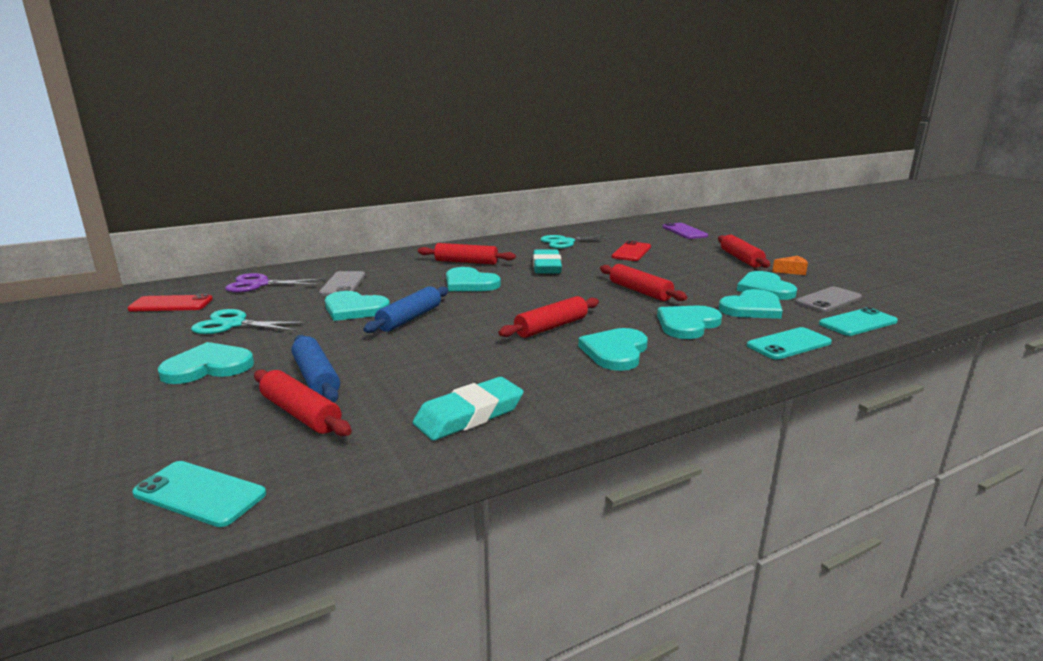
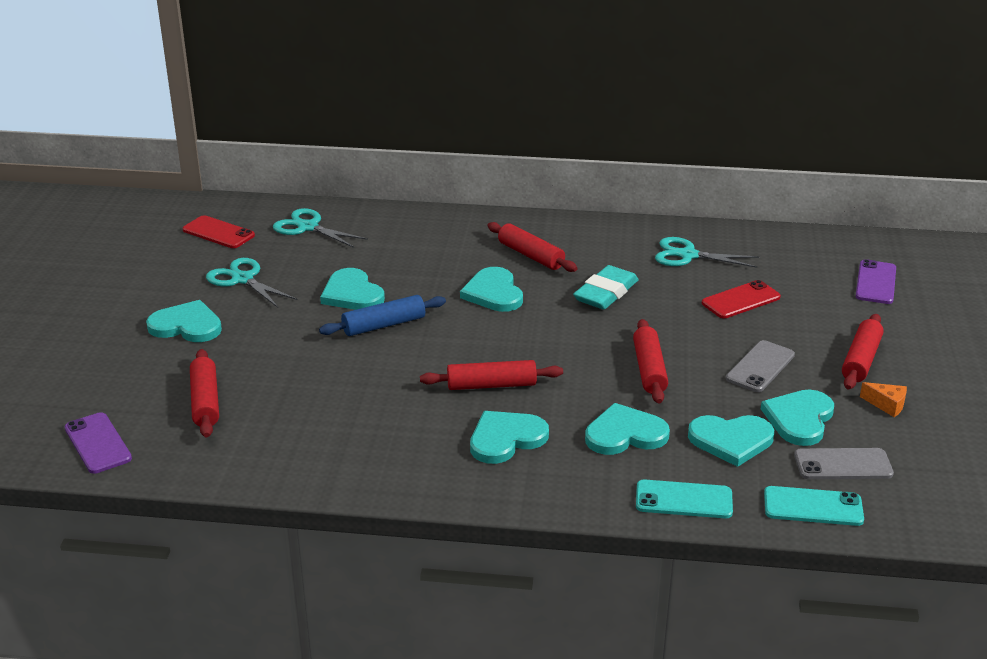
camera: 35 degrees right, 10 degrees up
turquoise phone [132,461,266,527] -> purple phone [65,412,132,474]
purple scissors [225,273,325,292] -> turquoise scissors [273,208,368,248]
blue rolling pin [292,335,340,402] -> none
grey phone [319,271,365,296] -> grey phone moved to [726,340,795,392]
turquoise eraser [413,377,524,441] -> none

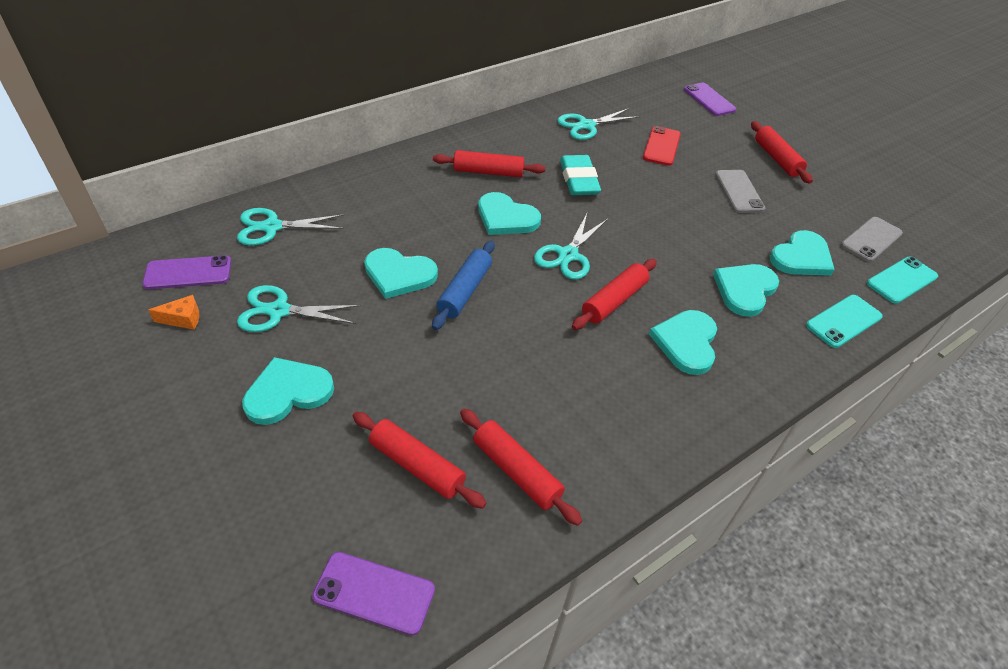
camera: 45 degrees left, 15 degrees up
red phone [183,215,255,248] -> purple phone [142,255,231,289]
red rolling pin [633,319,668,403] -> red rolling pin moved to [460,408,582,526]
turquoise heart [761,389,834,446] -> none
orange cheese [860,382,907,417] -> orange cheese moved to [148,295,199,330]
none -> turquoise scissors [534,214,608,280]

